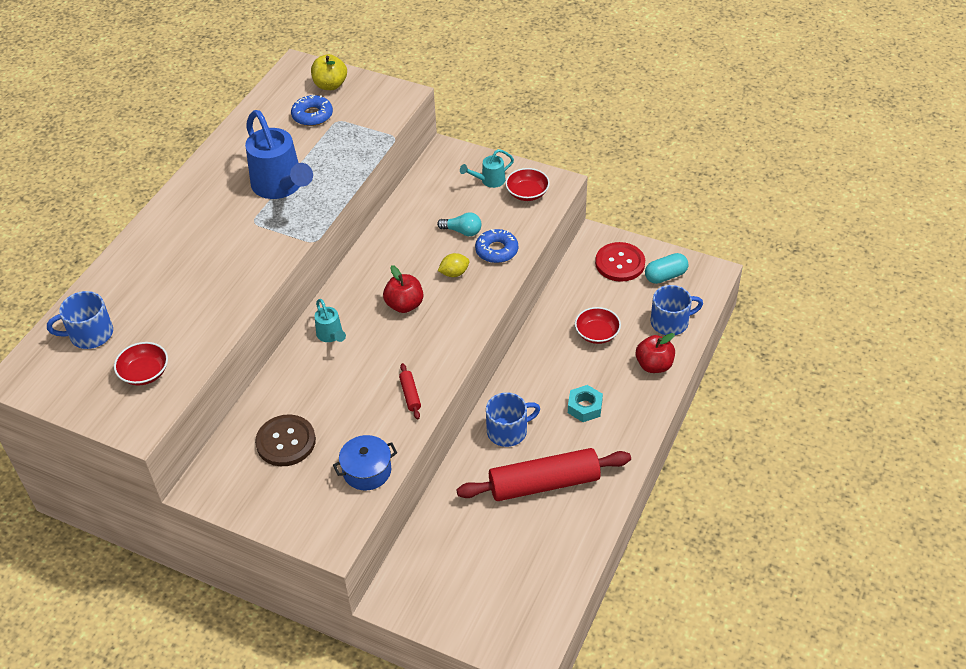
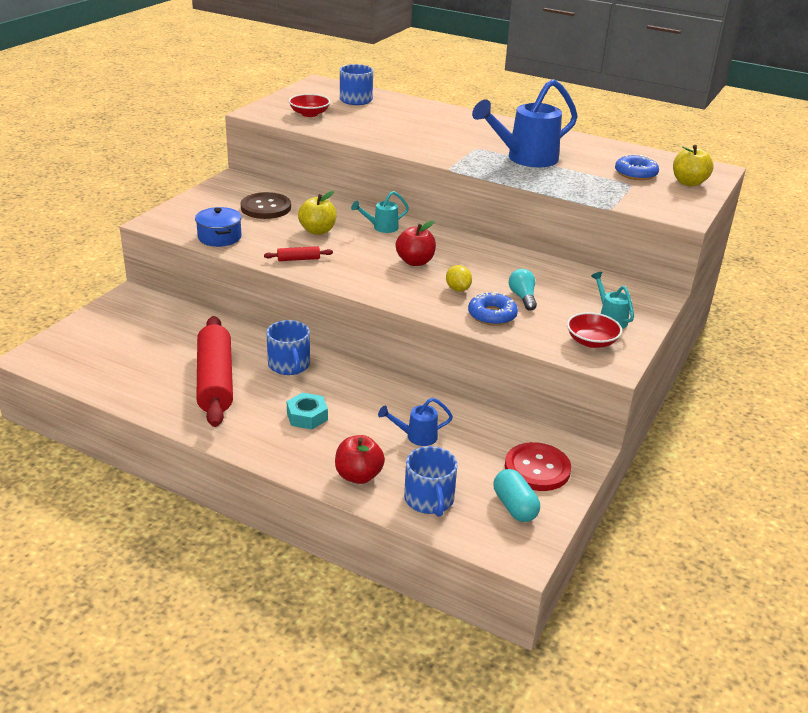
camera: 90 degrees right, 15 degrees down
turquoise light bulb [437,212,481,236] -> turquoise light bulb turned 150 degrees clockwise [509,269,537,311]
red bowl [575,307,621,344] -> blue watering can [378,398,453,446]
none -> yellow apple [298,191,337,235]

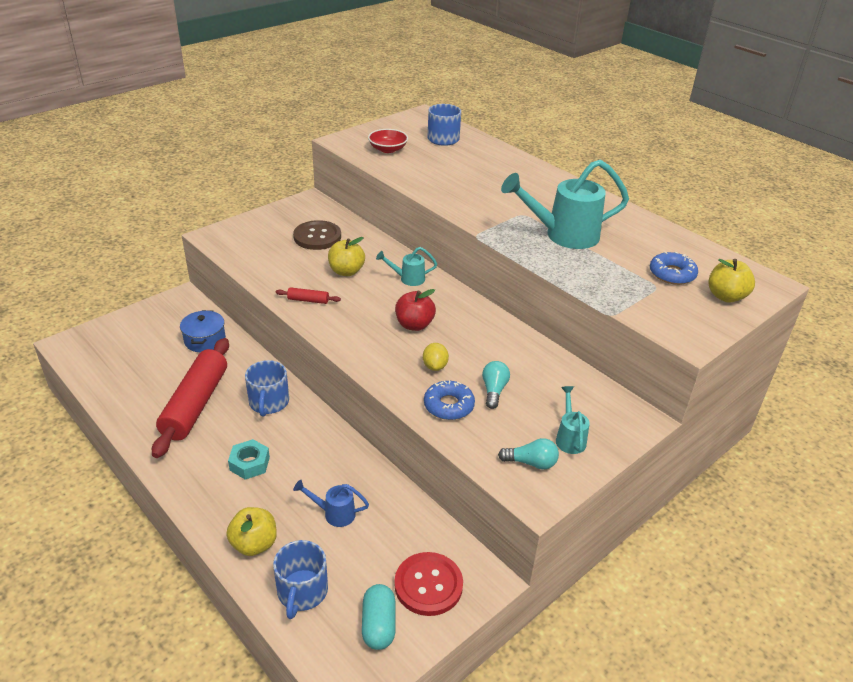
camera: 20 degrees right, 5 degrees up
blue pot [195,207,242,247] -> blue pot moved to [180,310,226,352]
red apple [335,435,385,484] -> yellow apple [226,507,277,556]
blue watering can [472,79,578,167] -> turquoise watering can [501,160,629,249]
red bowl [567,312,622,348] -> turquoise light bulb [498,438,559,470]

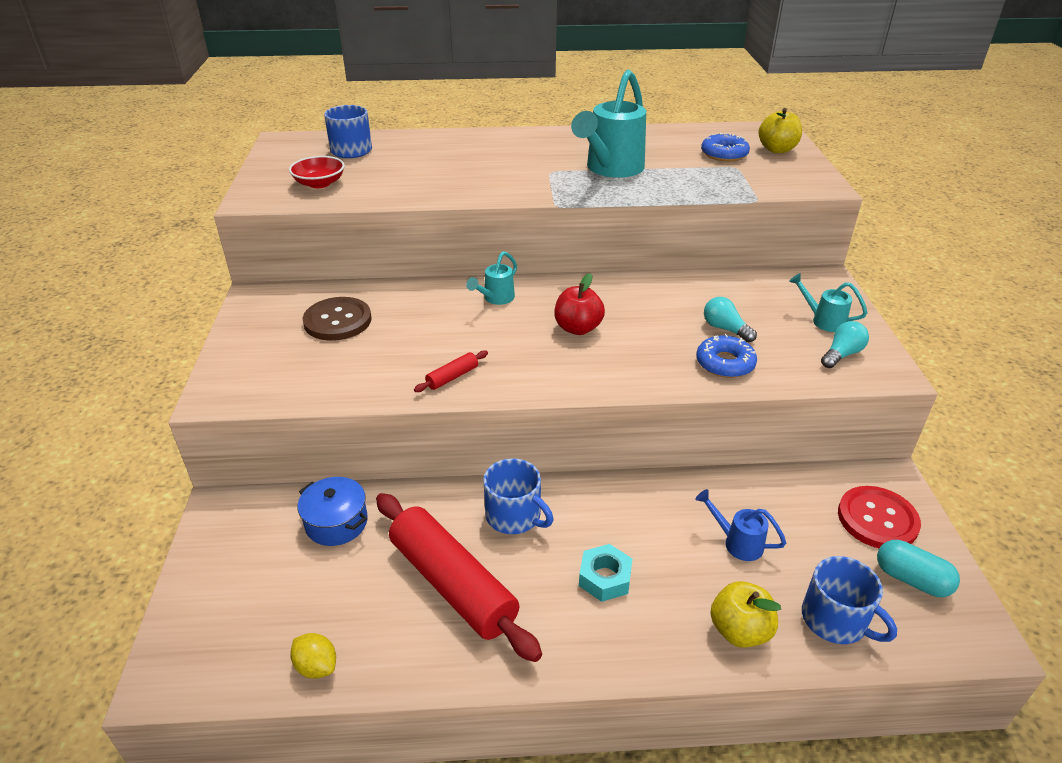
camera: 50 degrees left, 0 degrees up
blue watering can [293,480,369,527] -> blue watering can turned 75 degrees clockwise [695,489,786,561]
yellow apple [328,237,365,276] -> none
yellow lemon [423,343,449,371] -> yellow lemon moved to [290,633,336,679]

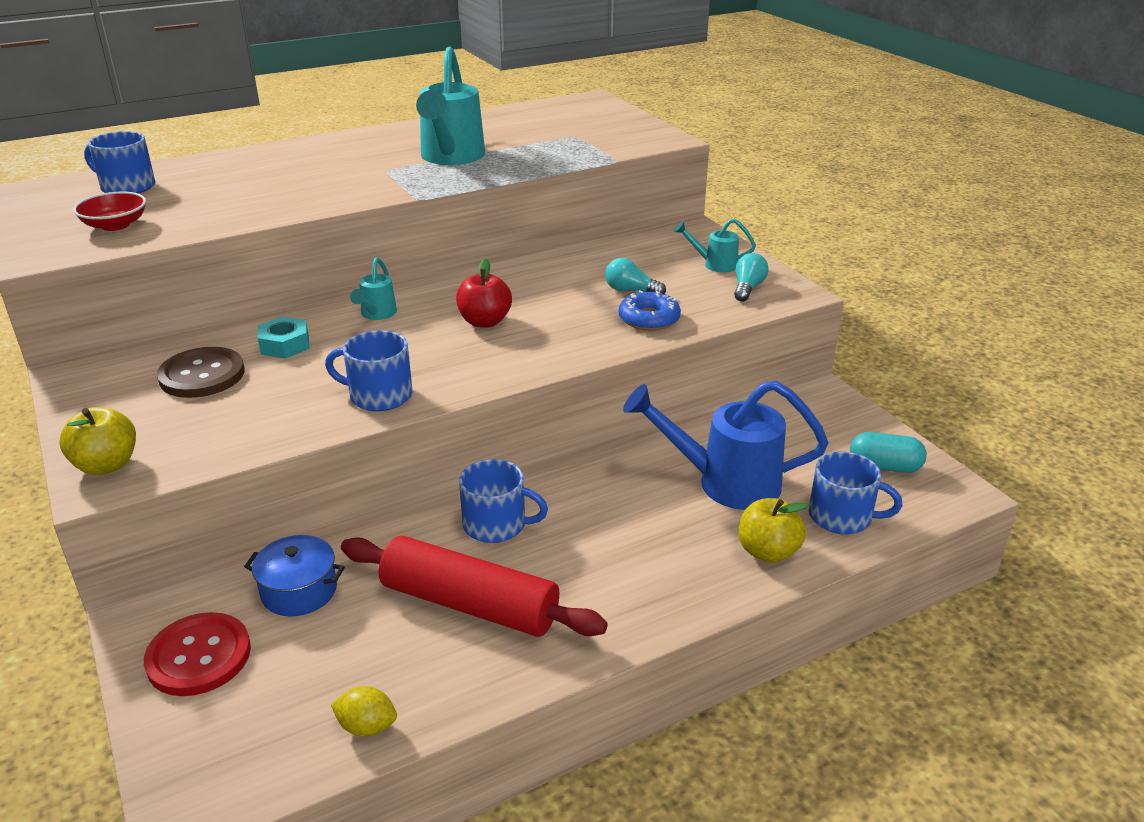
camera: 25 degrees left, 5 degrees down
red rolling pin [414,350,488,392] -> blue mug [325,330,412,411]
turquoise nut [579,544,632,602] -> turquoise nut moved to [258,316,309,359]
blue watering can [695,489,786,561] -> blue watering can [623,380,828,510], size x2.05
blue donut [701,133,750,162] -> none
yellow apple [759,108,802,153] -> yellow apple moved to [60,407,136,475]
red button [838,486,921,548] -> red button moved to [144,612,251,696]

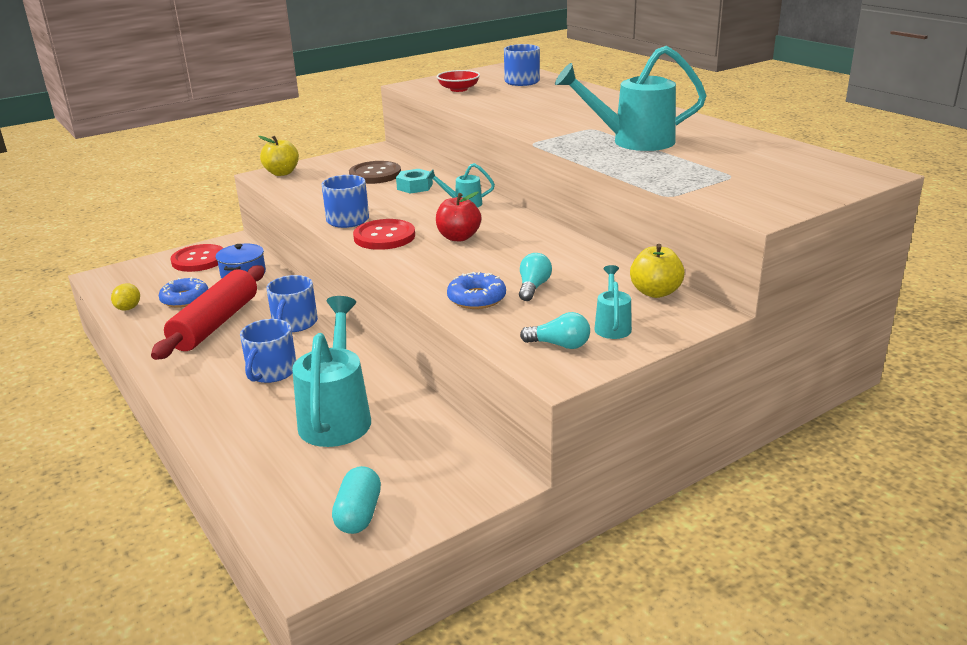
camera: 85 degrees right, 5 degrees down
blue watering can [623,380,828,510] -> turquoise watering can [292,296,371,447]
yellow apple [739,498,809,563] -> yellow apple moved to [630,244,685,298]
blue mug [809,452,902,534] -> blue mug moved to [240,319,296,383]
none -> blue donut [158,277,208,308]
none -> red button [353,219,415,250]

